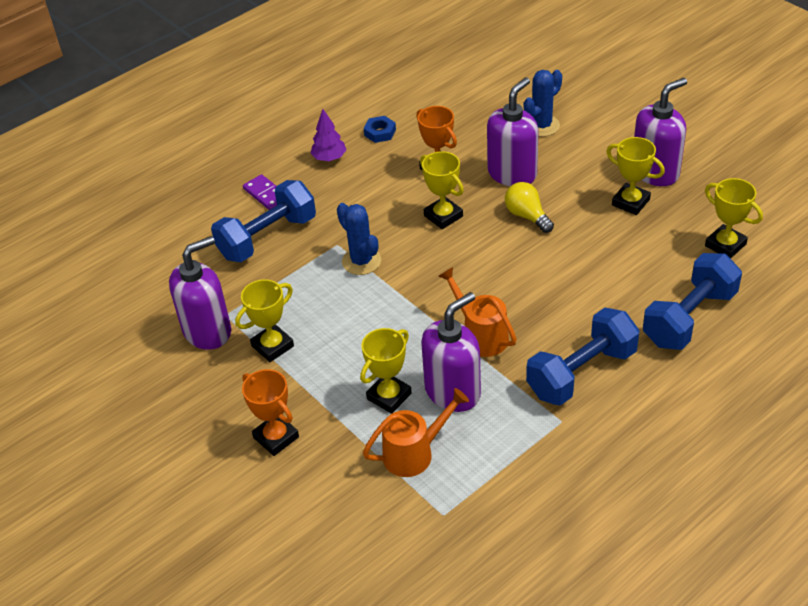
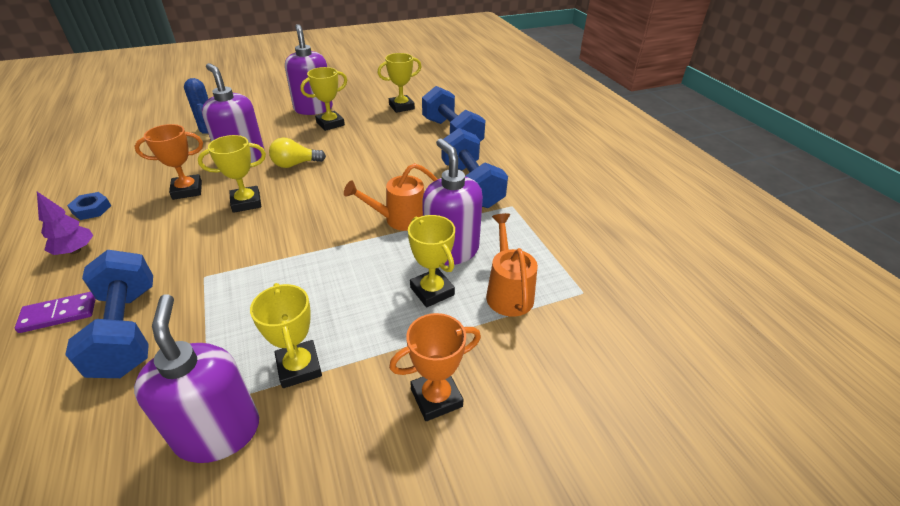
camera: 75 degrees left, 5 degrees down
blue cactus [337,203,381,275] -> none

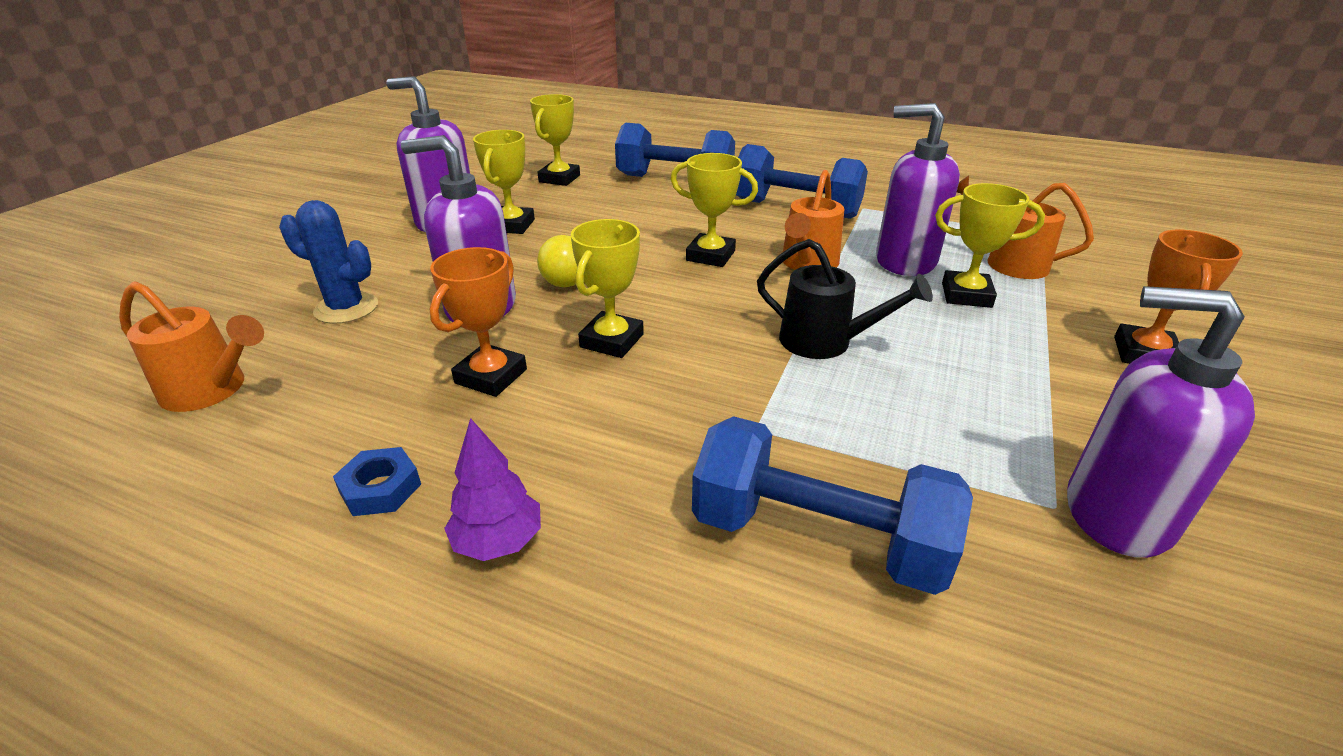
camera: 45 degrees left, 5 degrees down
purple domino [15,292,96,333] -> none
yellow trophy [250,283,322,388] -> yellow trophy moved to [670,153,758,267]
none -> orange watering can [119,281,264,412]
none -> black watering can [757,239,933,359]

